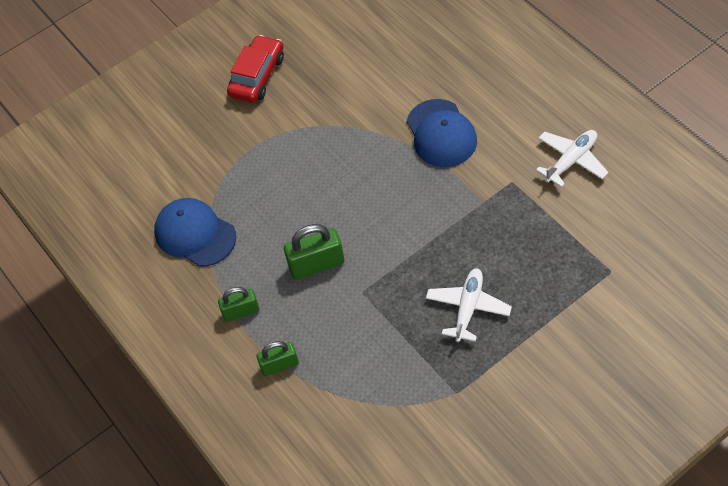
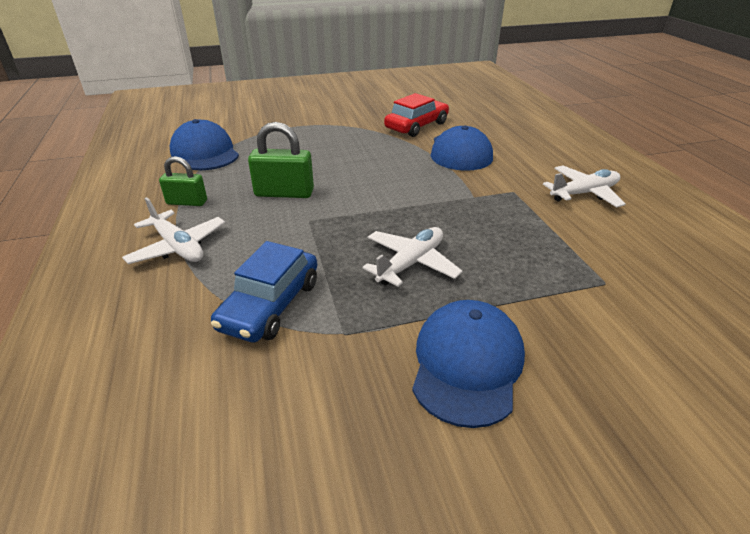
camera: 15 degrees right, 20 degrees down
red car [227,35,284,103] -> red car moved to [384,93,449,137]
green padlock [257,341,299,376] -> white plane [122,197,225,264]
none -> blue car [211,241,317,343]
none -> blue cap [412,300,525,428]

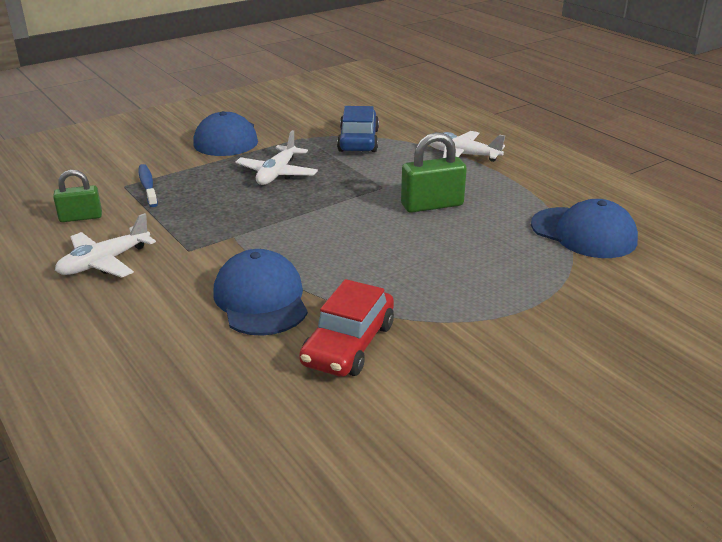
camera: 160 degrees right, 5 degrees down
green padlock [159,156,207,206] -> green padlock moved to [53,170,102,222]
none -> blue toothbrush [138,164,158,207]

